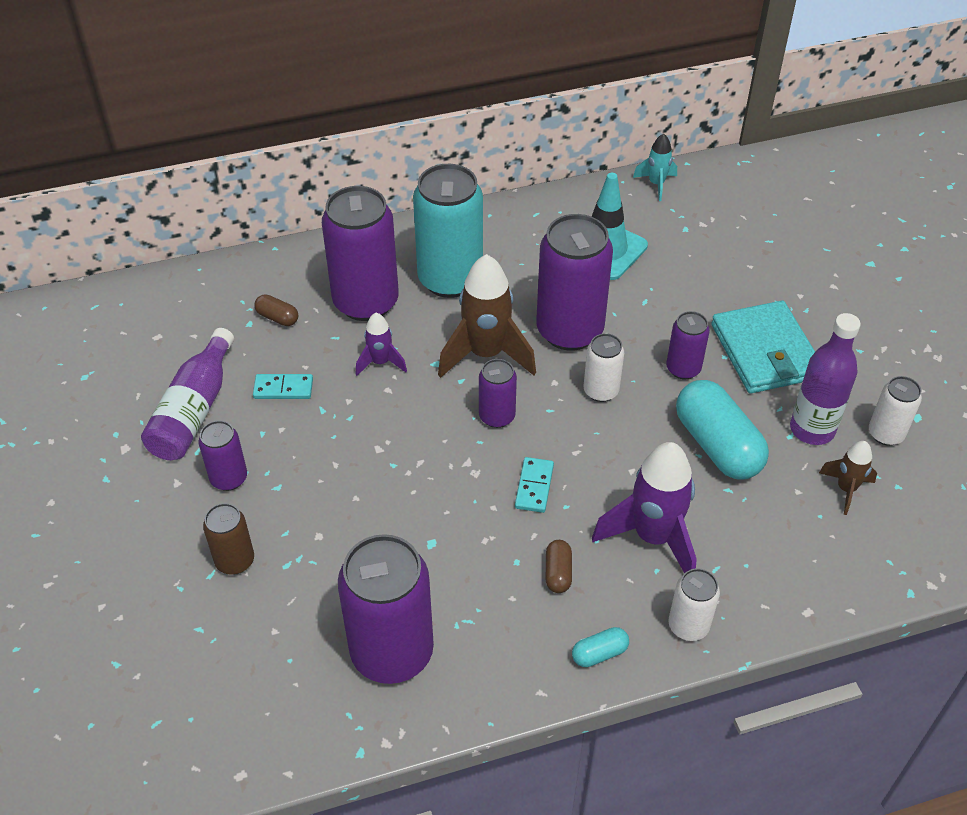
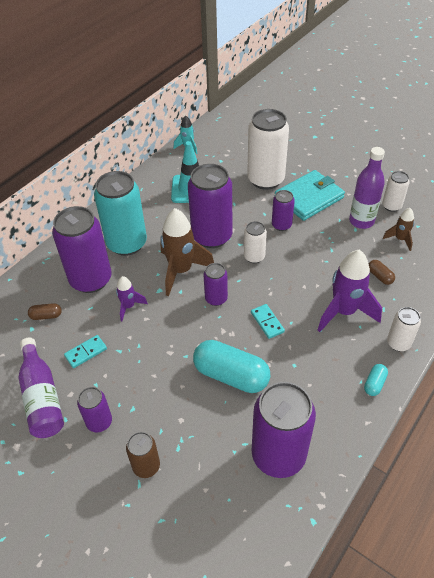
camera: 35 degrees left, 0 degrees up
brown capsule [546,540,572,593] -> brown capsule moved to [369,260,395,285]
turquoise capsule [676,380,769,479] -> turquoise capsule moved to [193,340,271,393]
turquoise wallet [711,301,815,394] -> turquoise wallet turned 75 degrees counterclockwise [275,170,345,221]
none -> white can [247,109,289,190]

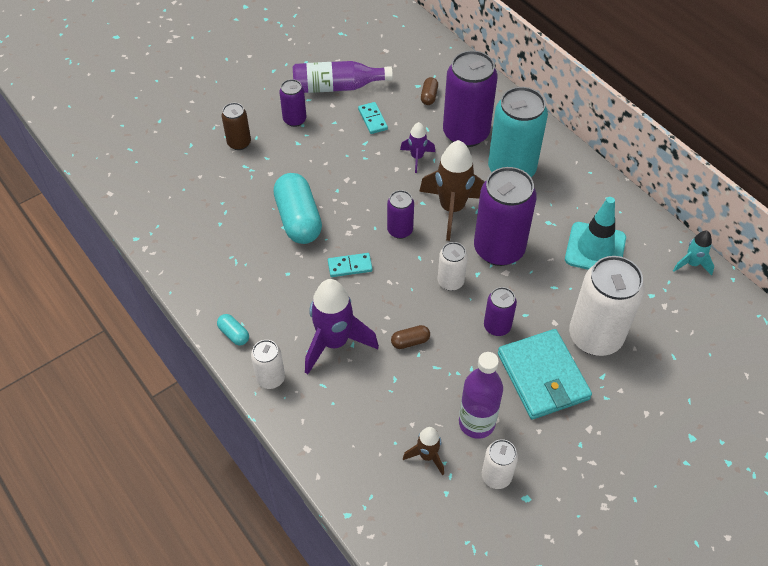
camera: 105 degrees right, 5 degrees up
turquoise capsule [193,340,271,393] -> turquoise capsule turned 60 degrees counterclockwise [273,173,322,244]
purple can [252,382,316,478] -> none
brown capsule [369,260,395,285] -> brown capsule moved to [391,325,430,349]

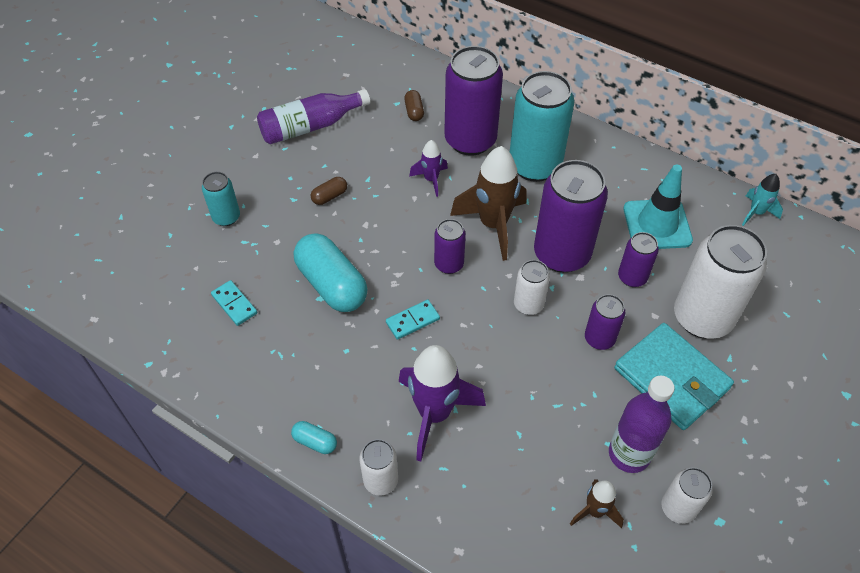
camera: 20 degrees left, 0 degrees up
brown can [222,103,251,150] -> turquoise can [202,172,240,226]
purple can [279,79,306,127] -> purple can moved to [618,232,659,287]
turquoise domino [358,102,388,134] -> turquoise domino moved to [211,280,257,326]
brown capsule [391,325,430,349] -> brown capsule moved to [311,177,347,205]

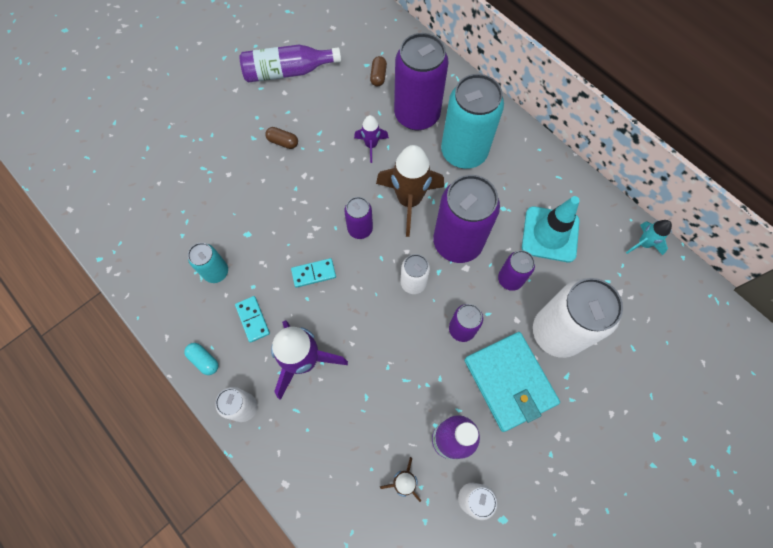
camera: 15 degrees right, 15 degrees up
turquoise can [202,172,240,226] -> turquoise can moved to [188,243,228,283]
turquoise domino [211,280,257,326] -> turquoise domino moved to [235,296,270,343]
turquoise capsule [294,233,368,312] -> none
brown capsule [311,177,347,205] -> brown capsule turned 45 degrees clockwise [265,127,298,149]

